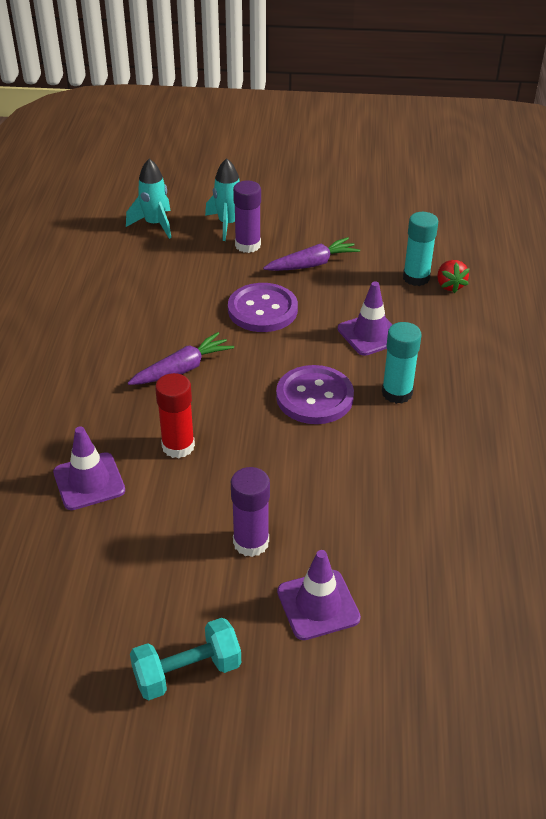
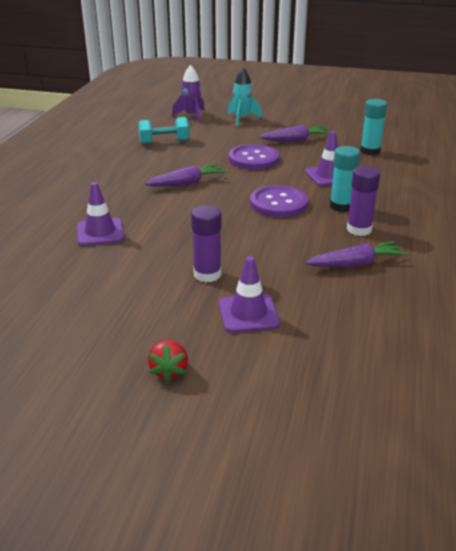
camera: 10 degrees right, 10 degrees down
turquoise rocket [126,159,171,239] -> purple rocket [172,65,205,123]
turquoise dumbbell [130,618,241,700] -> turquoise dumbbell moved to [138,117,190,144]
red glue stick [155,373,195,458] -> none
purple glue stick [233,181,261,253] -> purple glue stick moved to [347,166,380,236]
red strawberry [437,260,469,293] -> red strawberry moved to [148,340,188,382]
none -> purple carrot [305,241,407,267]

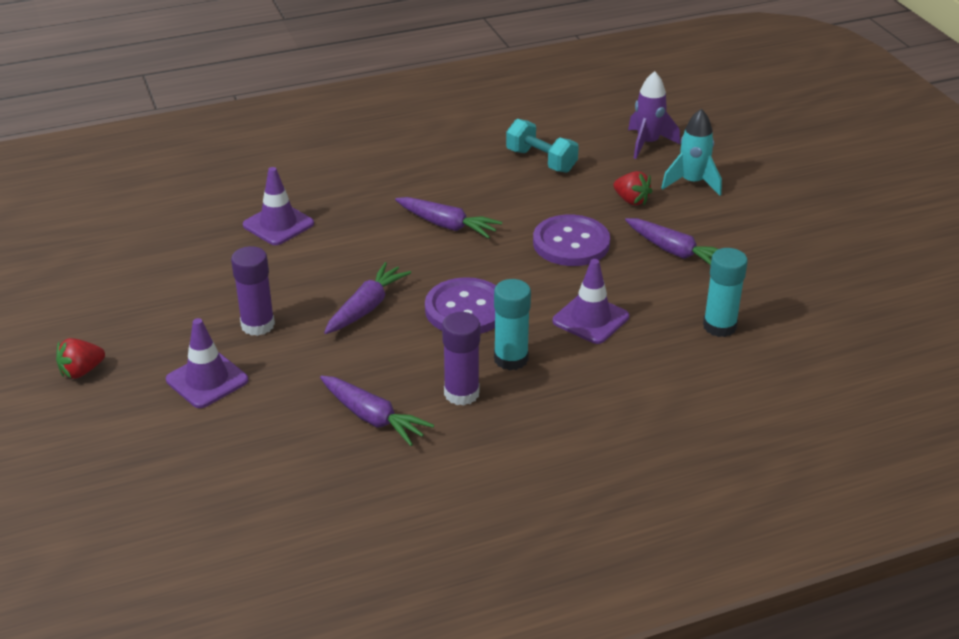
camera: 55 degrees right, 5 degrees up
none -> purple carrot [324,262,411,334]
none -> red strawberry [613,171,652,206]

